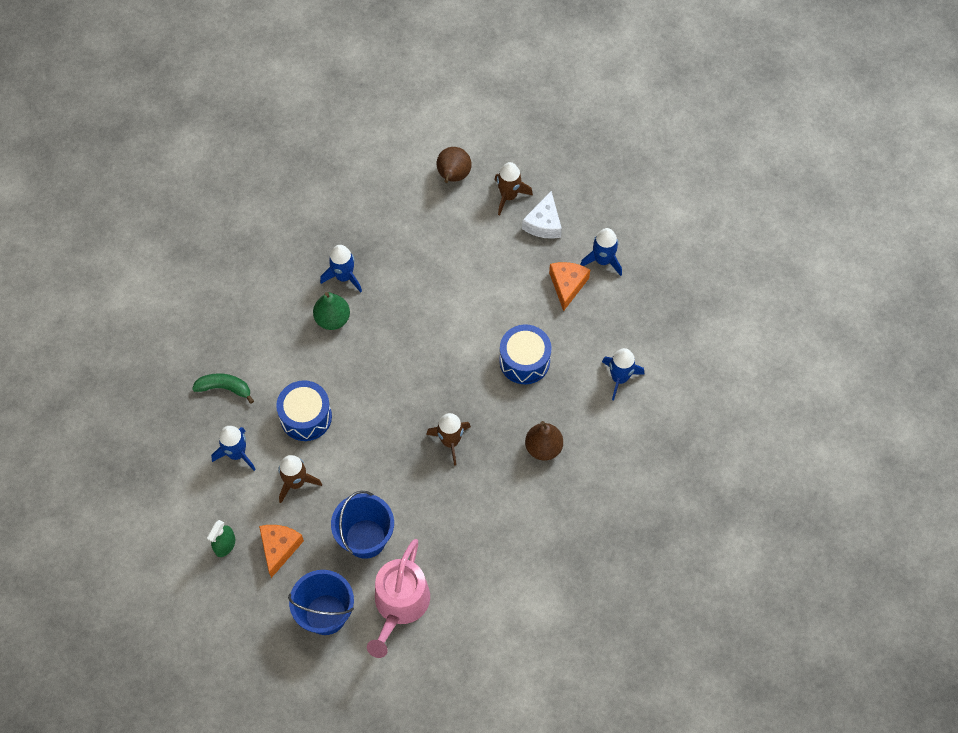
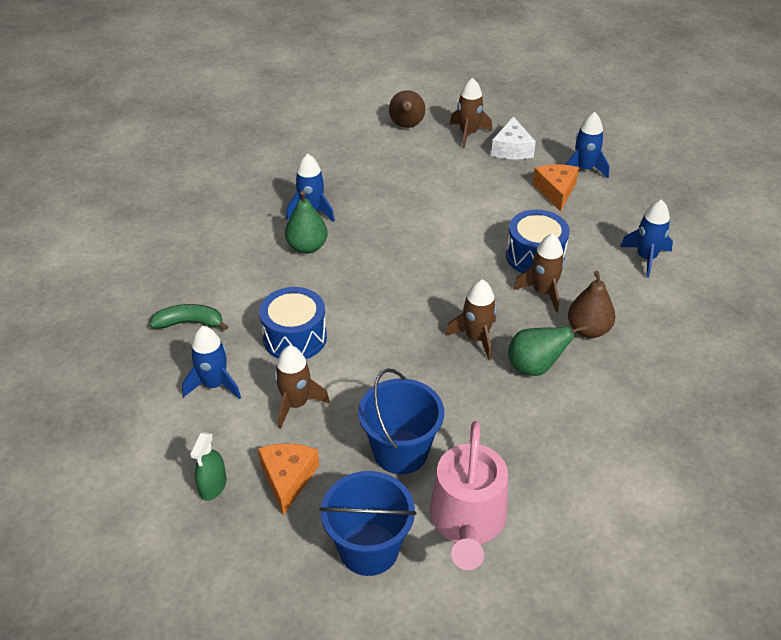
camera: 10 degrees left, 20 degrees down
none -> green pear [508,325,588,376]
none -> brown rocket [513,234,565,313]

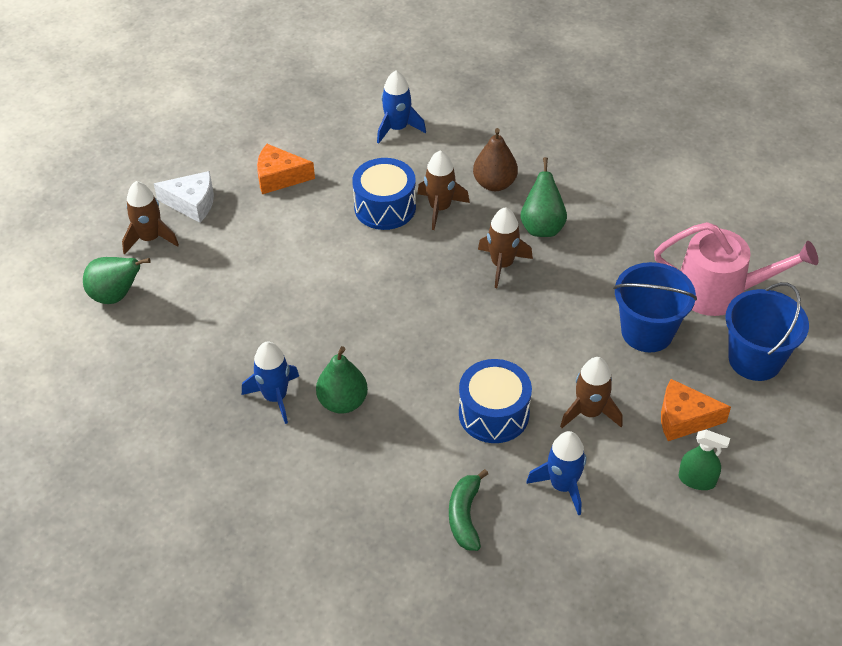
camera: 85 degrees left, 5 degrees up
brown pear [389,90,425,128] -> green pear [83,257,151,304]
blue rocket [565,112,609,178] -> none

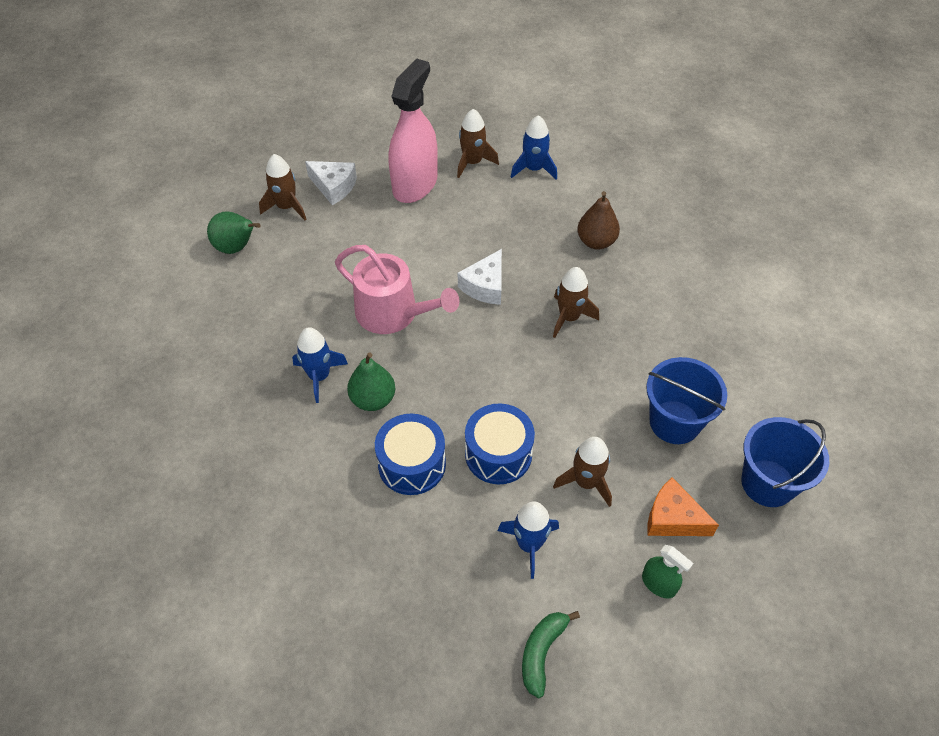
camera: 20 degrees right, 5 degrees up
orange cheese [257,144,315,194] -> pink spray bottle [388,58,438,203]
blue drum [352,158,416,230] -> blue drum moved to [375,414,446,495]
brown rocket [417,150,470,230] -> brown rocket moved to [457,109,499,178]
green banana [449,469,488,551] -> green banana moved to [522,611,580,698]
green pear [520,157,567,237] -> none
pink watering can [654,222,818,316] -> pink watering can moved to [335,245,459,334]
none -> white cheese [458,249,502,305]

